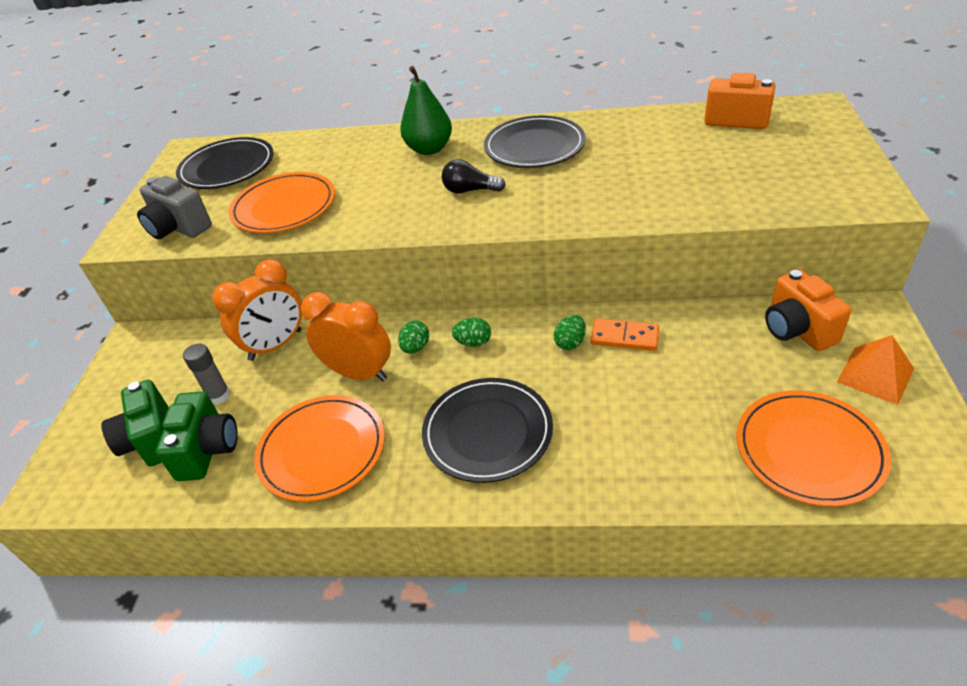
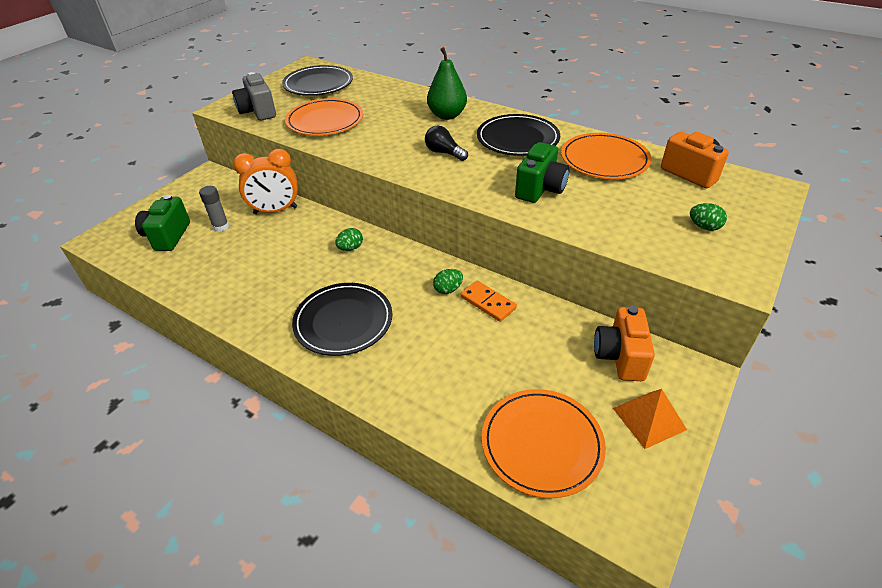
camera: 25 degrees right, 0 degrees up
green camera [156,391,238,481] -> green camera moved to [515,142,569,203]
orange plate [254,395,385,502] -> orange plate moved to [561,133,652,179]
orange clock [301,292,391,381] -> none
green egg [452,318,491,347] -> green egg moved to [690,203,727,231]

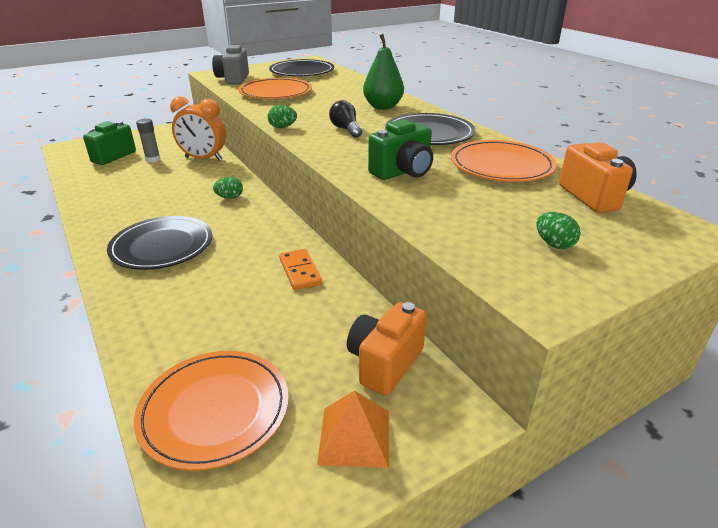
camera: 25 degrees right, 10 degrees down
green egg [433,269,463,294] -> green egg moved to [267,105,297,128]

